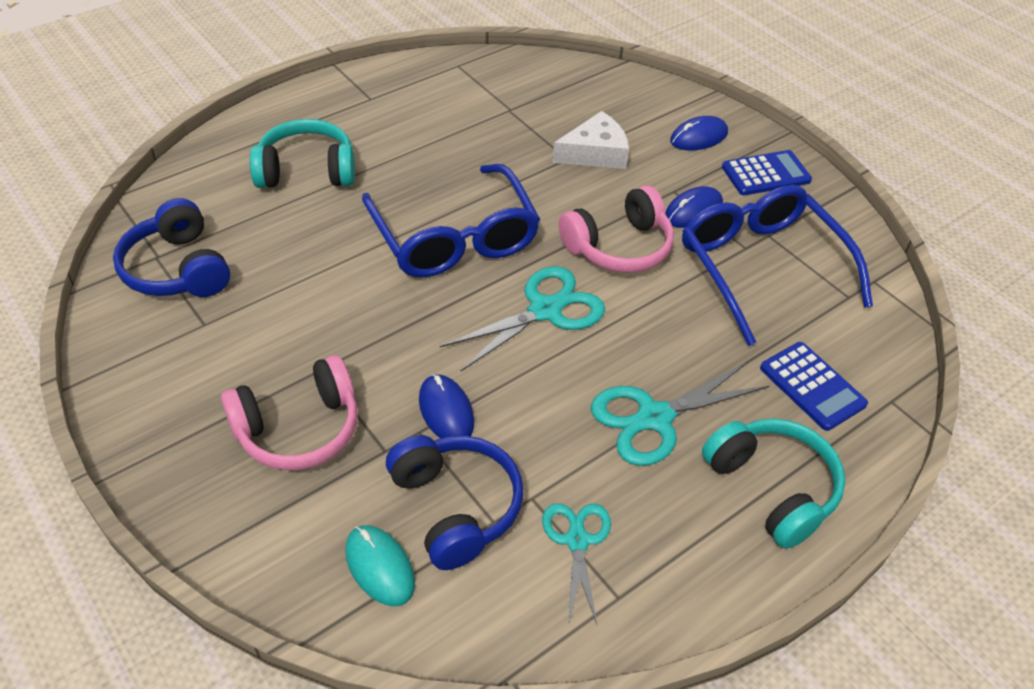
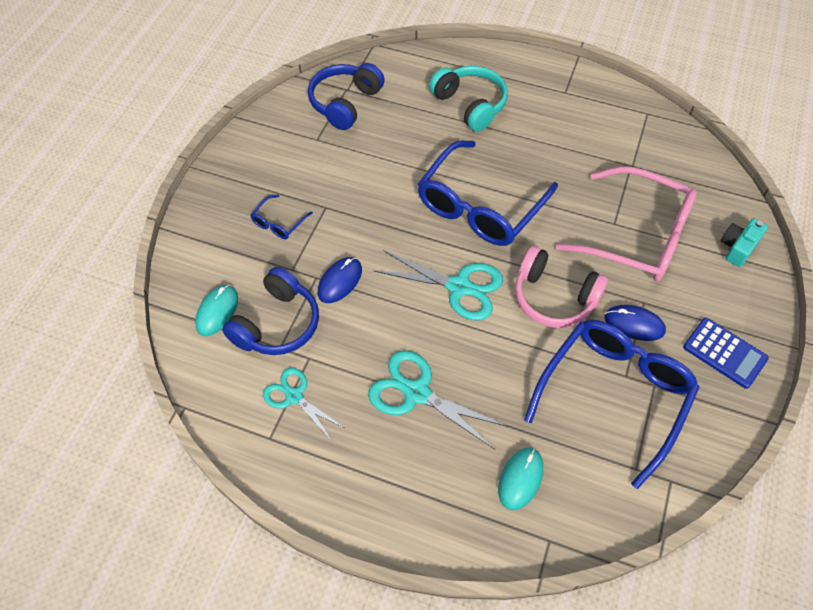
camera: 60 degrees right, 10 degrees up
pink headphones [221,355,358,470] -> blue glasses [250,194,313,239]
turquoise scissors [542,503,611,624] -> turquoise scissors turned 105 degrees counterclockwise [263,368,345,441]
white cheese [552,111,629,169] -> pink glasses [556,167,697,281]
blue mouse [670,116,728,150] -> none
turquoise headphones [702,419,846,549] -> none
blue calculator [760,342,868,431] -> turquoise mouse [498,447,543,510]
none -> turquoise camera [721,218,768,267]

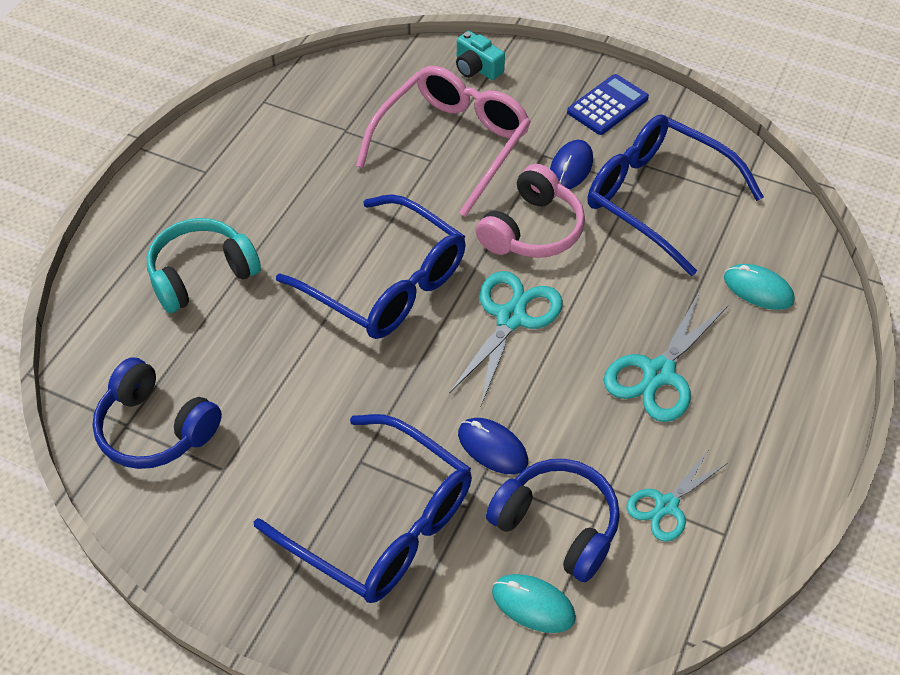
camera: 85 degrees left, 5 degrees down
blue glasses [250,194,313,239] -> blue glasses [254,414,472,603], size x2.40

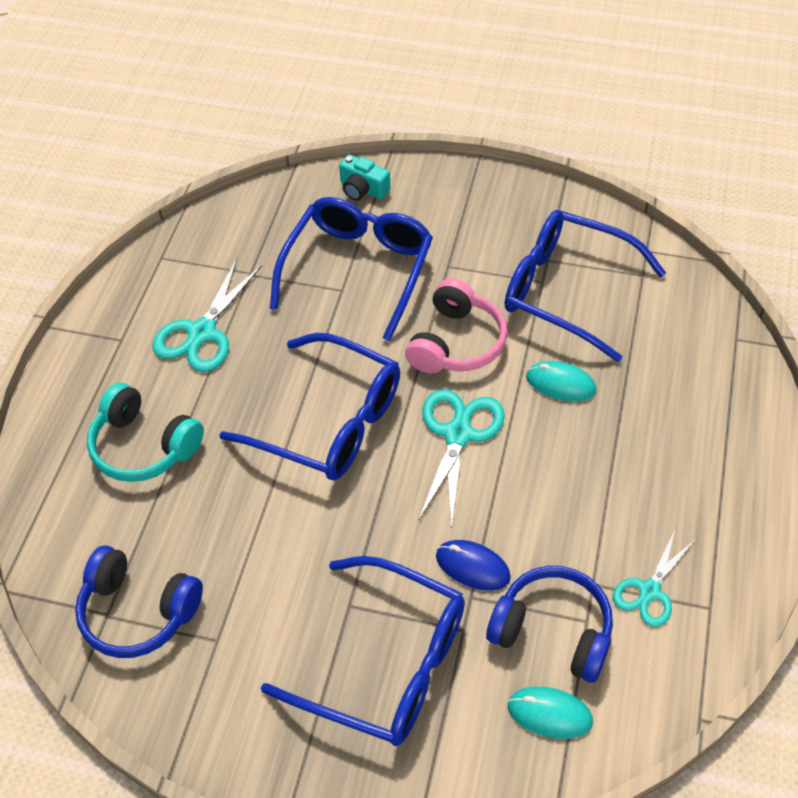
camera: 10 degrees left, 0 degrees up
turquoise headphones [147,218,261,313] -> turquoise headphones turned 105 degrees counterclockwise [87,383,204,482]
pink glasses [356,66,531,217] -> blue glasses [270,197,433,341]
blue mouse [550,140,593,189] -> none
blue calculator [567,74,649,135] -> none
turquoise scissors [604,293,729,422] -> turquoise scissors moved to [152,259,262,372]
turquoise mouse [724,264,795,310] -> turquoise mouse moved to [526,361,596,402]

